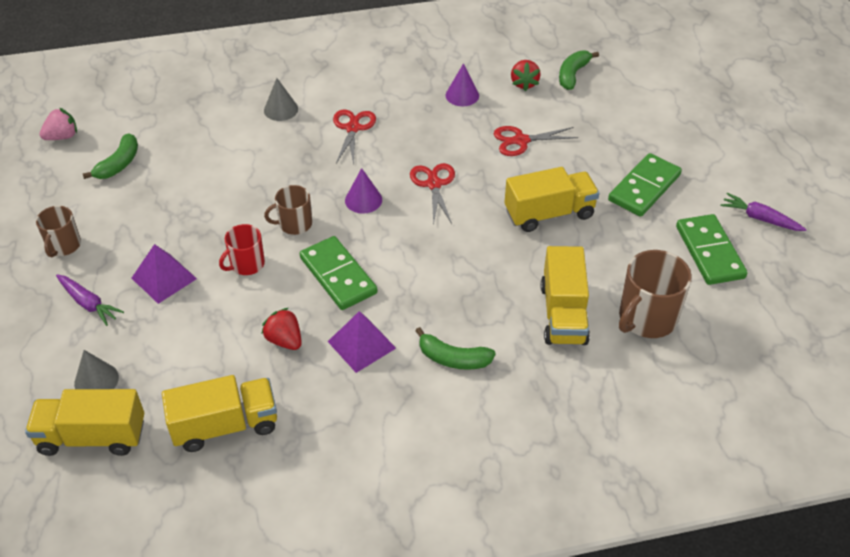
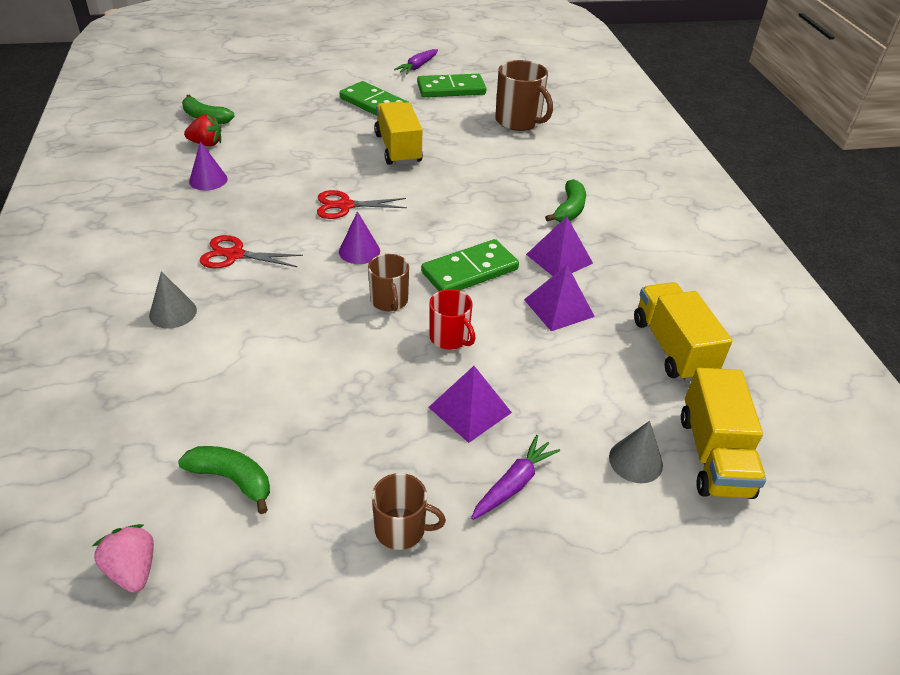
camera: 90 degrees left, 5 degrees down
red strawberry [262,308,302,350] -> purple pyramid [524,265,595,331]
red scissors [494,126,578,156] -> none
yellow truck [541,246,590,345] -> none

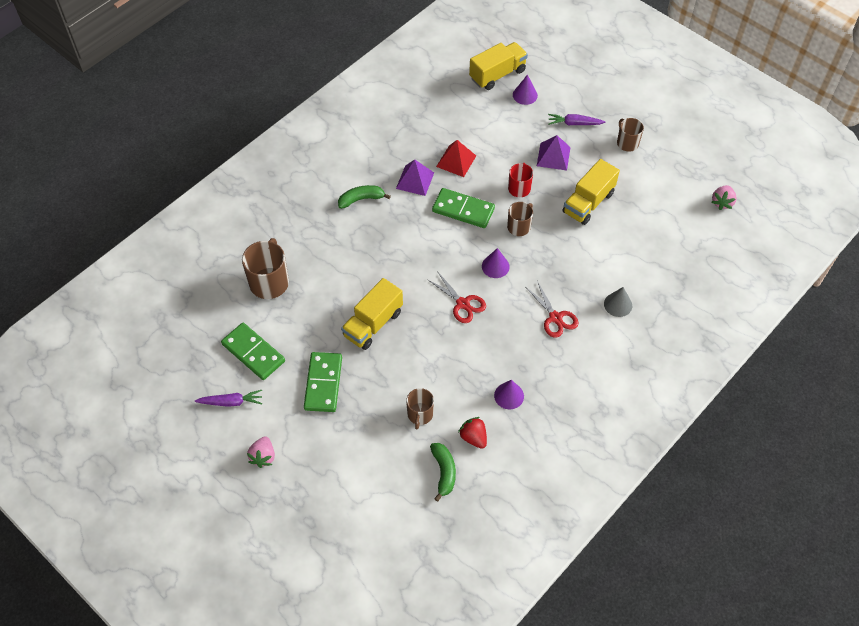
camera: 125 degrees left, 15 degrees up
green banana [178,446,270,514] -> none
purple pyramid [524,265,595,331] -> red pyramid [436,140,476,177]
grey cone [609,421,663,483] -> purple cone [513,75,538,105]
yellow truck [634,282,732,382] -> yellow truck moved to [562,159,620,225]
none -> pink strawberry [247,436,275,468]
none -> brown mug [406,388,434,430]

